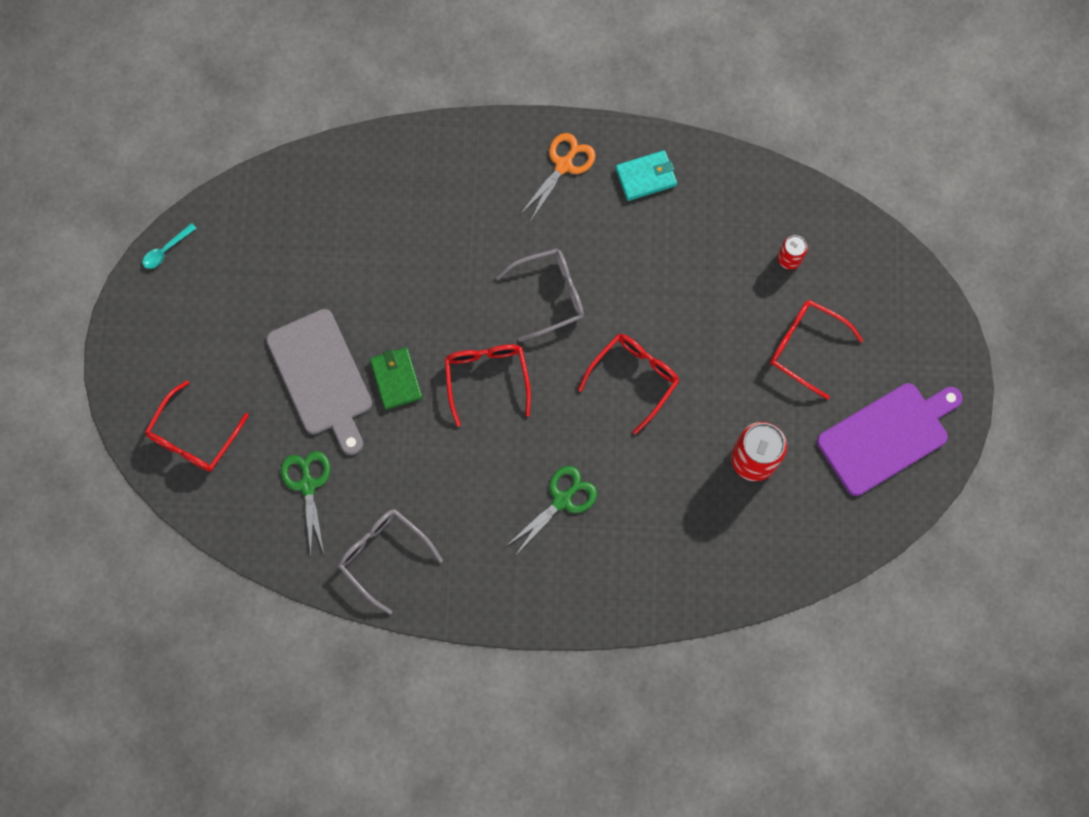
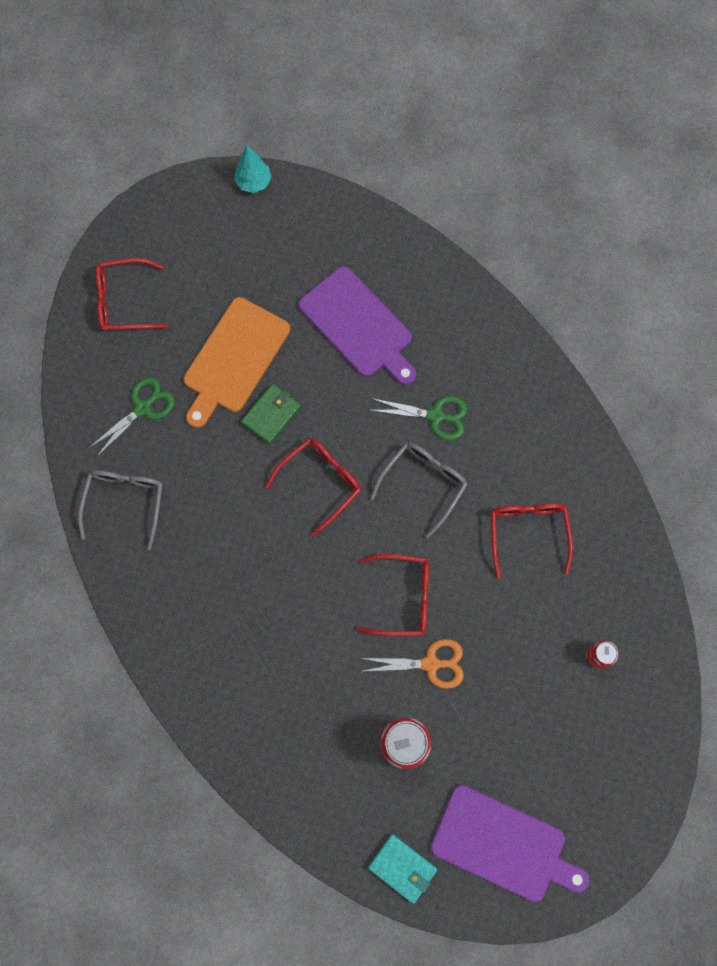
camera: 55 degrees right, 0 degrees up
turquoise spoon [143,223,197,269] -> turquoise tree [234,146,272,193]
grey cutting board [266,309,372,455] -> orange cutting board [184,297,290,428]
grey glasses [496,249,584,342] -> grey glasses turned 90 degrees counterclockwise [370,442,467,538]
green scissors [508,466,597,556] -> green scissors moved to [370,396,468,440]
orange scissors [521,133,596,222] -> orange scissors moved to [361,639,464,689]
turquoise wallet [616,150,677,201] -> turquoise wallet moved to [368,834,437,904]
red glasses [770,300,864,400] -> red glasses moved to [491,503,573,579]
none -> purple cutting board [298,266,416,385]

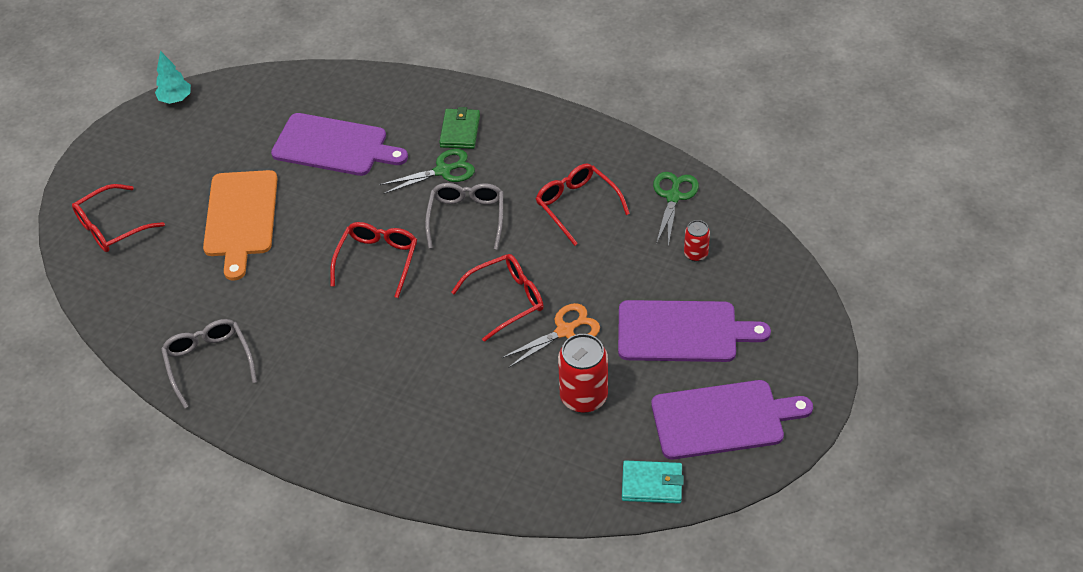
camera: 30 degrees left, 25 degrees down
green scissors [88,377,175,458] -> green scissors moved to [653,172,699,246]
green wallet [241,384,301,445] -> green wallet moved to [439,107,480,149]
none -> purple cutting board [618,300,771,362]

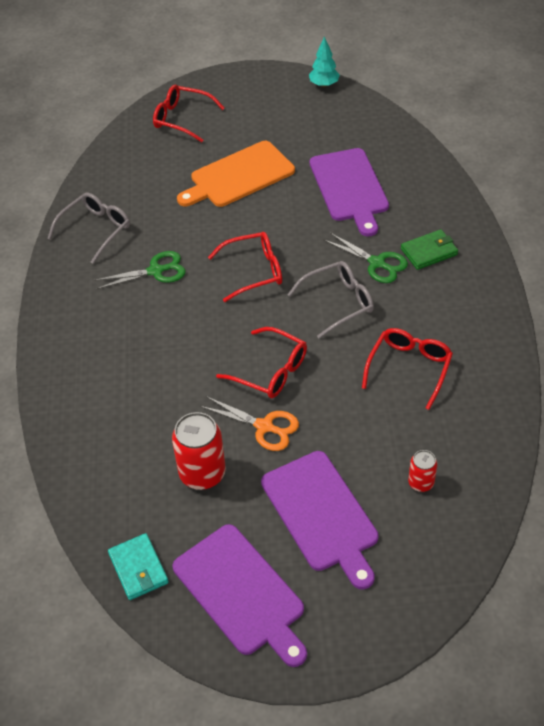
camera: 60 degrees right, 0 degrees up
green scissors [653,172,699,246] -> green scissors moved to [94,251,186,289]

